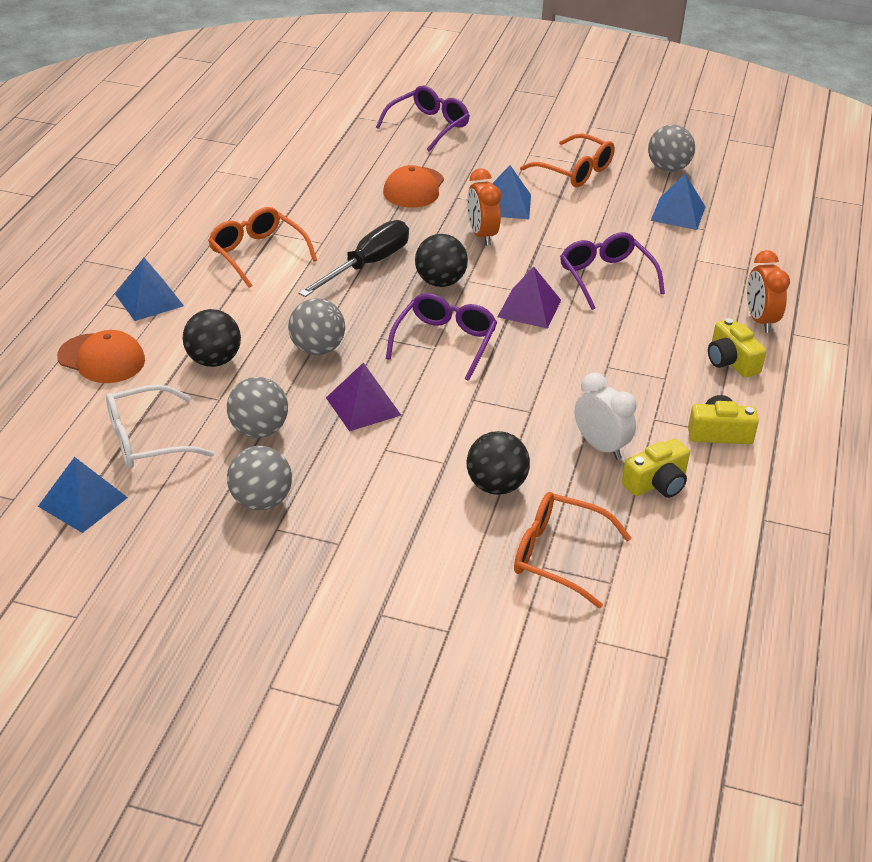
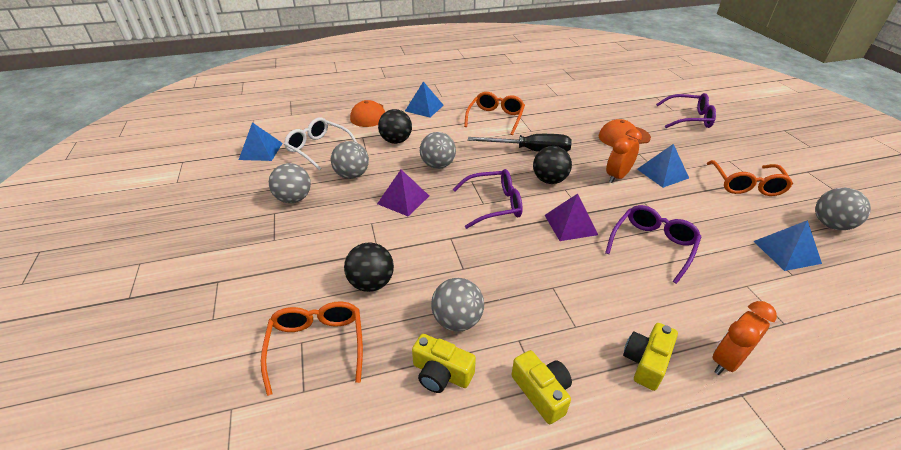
camera: 60 degrees right, 0 degrees up
white clock [575,373,637,459] -> grey ball [431,278,484,331]

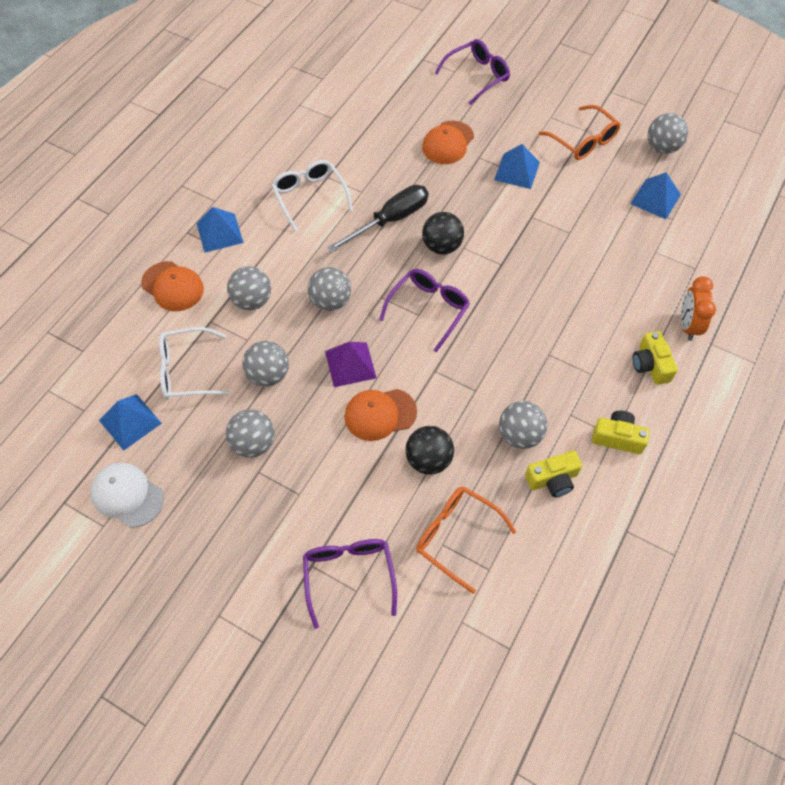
camera: 45 degrees left, 20 degrees up
black ball [378,109,412,144] -> grey ball [227,266,271,310]
orange glasses [464,92,525,135] -> white glasses [272,160,353,232]
purple pyramid [545,193,598,241] -> none
purple glasses [605,205,701,284] -> purple glasses moved to [303,539,397,629]
orange clock [606,129,642,183] -> none
none -> white cap [90,463,164,528]
none -> orange cap [344,389,417,441]

